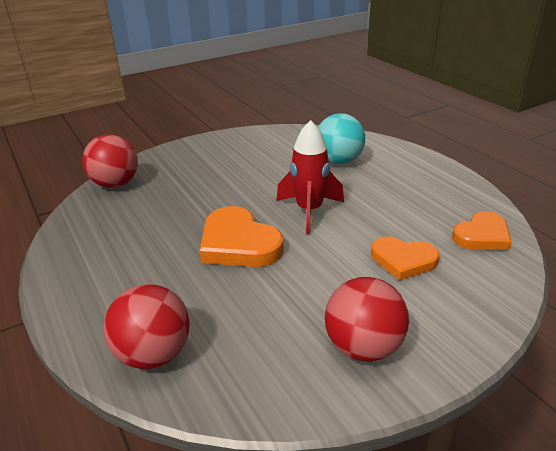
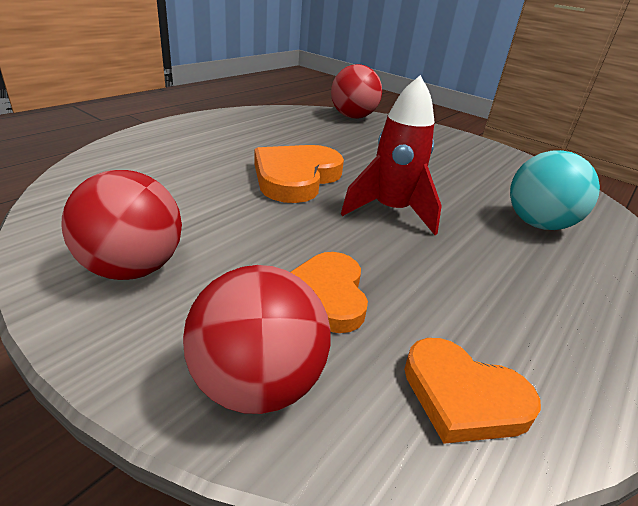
camera: 65 degrees right, 0 degrees up
red ball [103,284,189,369] -> red ball moved to [183,265,331,414]

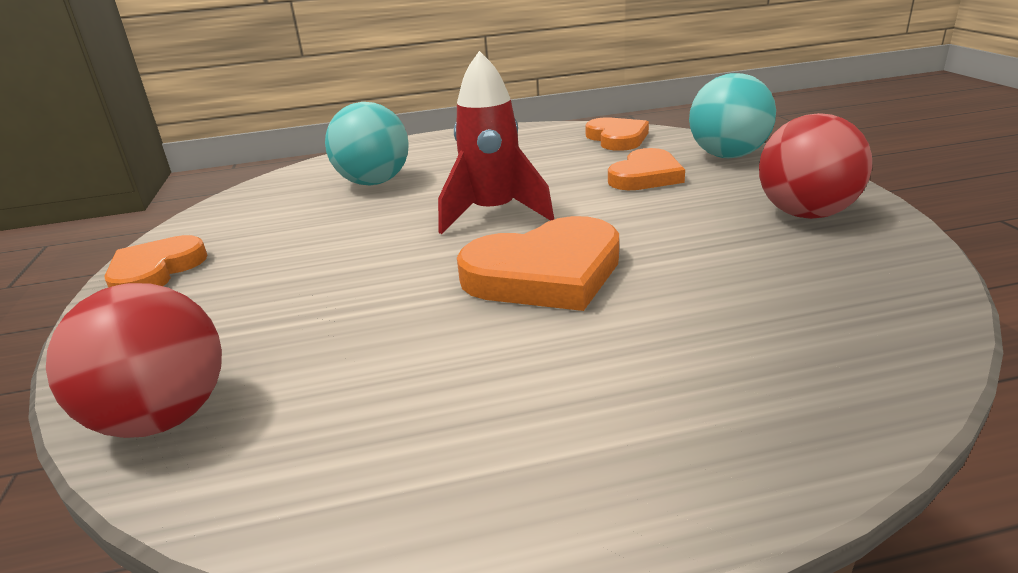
camera: 135 degrees left, 5 degrees down
red ball [183,265,331,414] -> turquoise ball [689,73,776,158]
none -> orange heart [104,235,208,288]

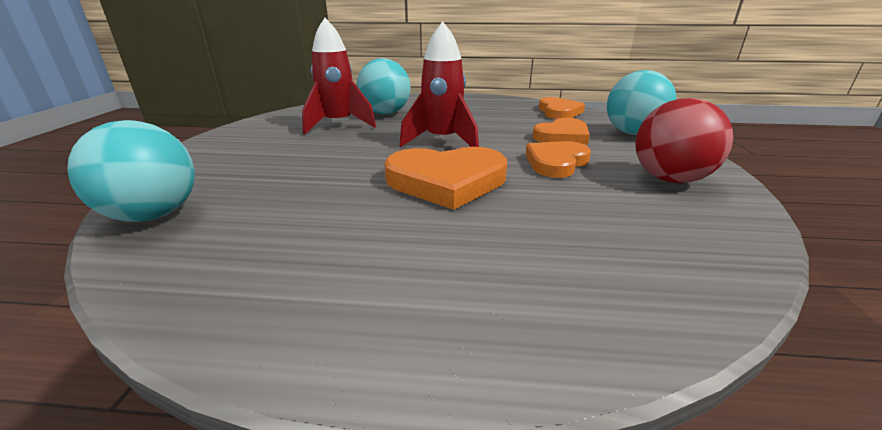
camera: 15 degrees right, 0 degrees up
red ball [46,283,222,438] -> turquoise ball [67,120,195,222]
orange heart [104,235,208,288] -> orange heart moved to [525,141,591,178]
none -> red rocket [302,18,376,134]

